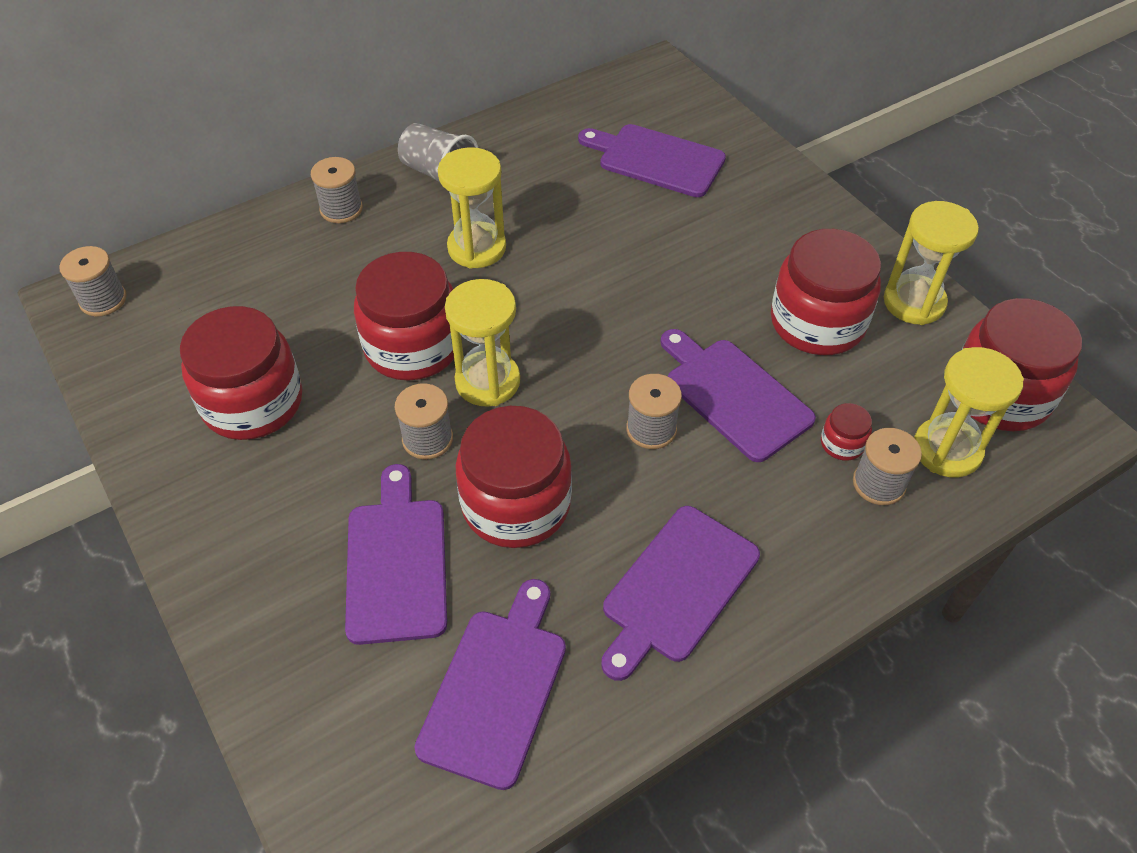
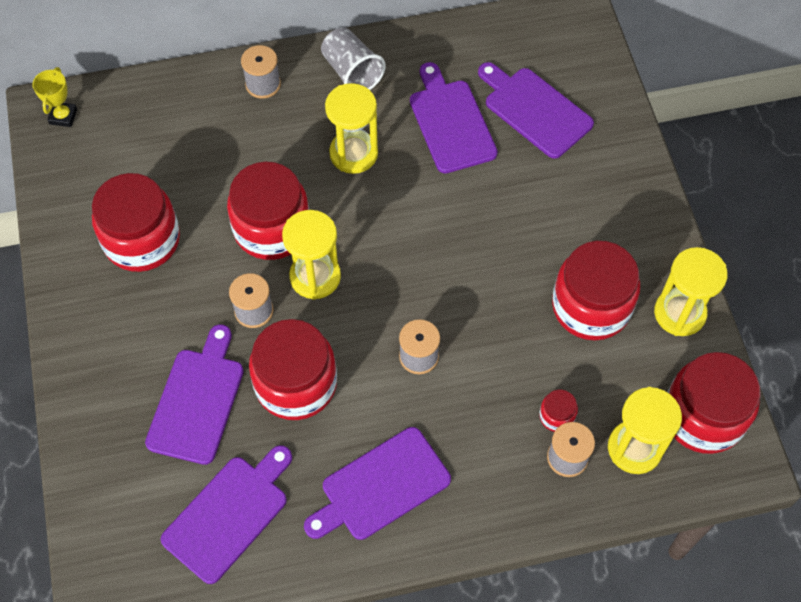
camera: 20 degrees right, 10 degrees up
grey spool [59,246,127,317] -> yellow trophy [32,67,77,127]
purple cutting board [660,329,816,462] -> purple cutting board moved to [410,62,498,174]

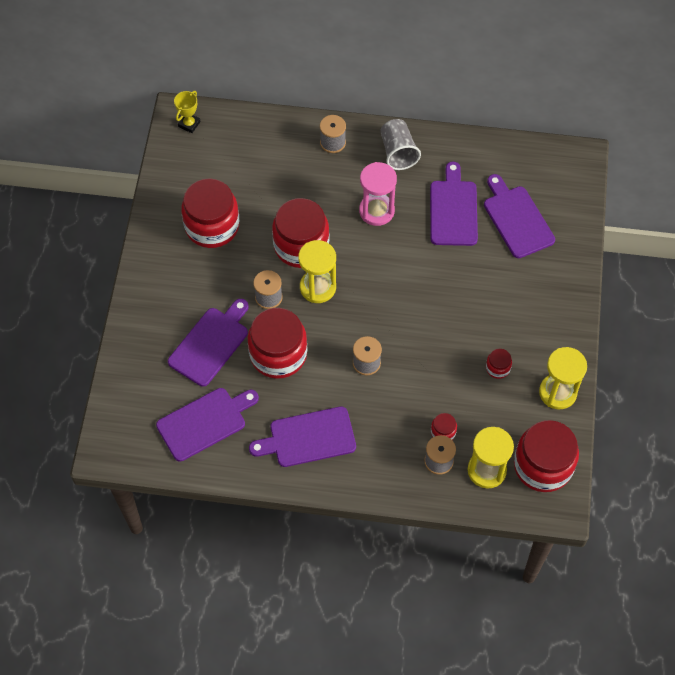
camera: 20 degrees right, 0 degrees up
yellow hourglass [325,83,378,174] -> pink hourglass [359,162,397,226]
red jar [552,241,640,341] -> red jar [486,349,512,379], size x0.43

